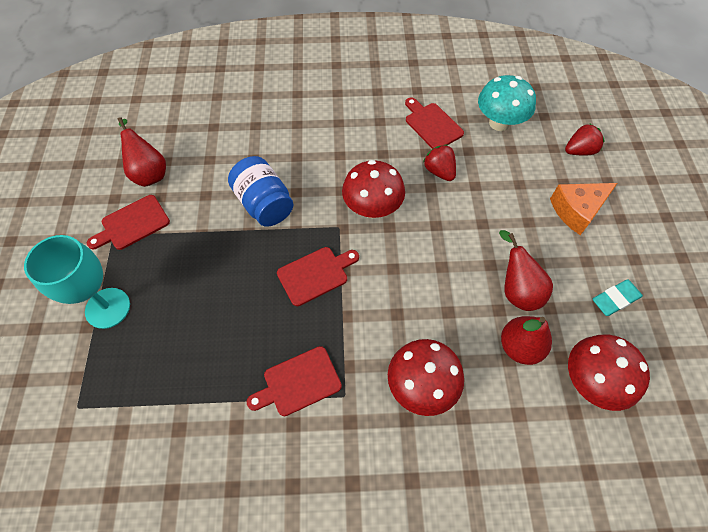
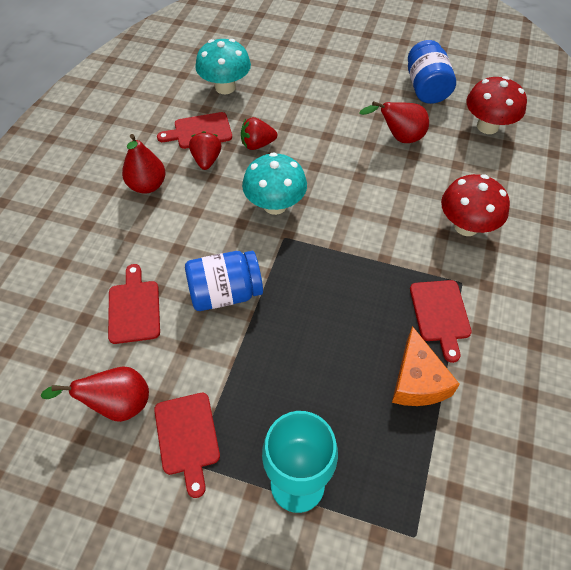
camera: 70 degrees left, 5 degrees down
red cutting board [277,247,359,306] -> red cutting board moved to [108,264,160,344]
red mushroom [342,160,405,218] -> turquoise mushroom [242,152,307,215]
red pear [501,316,552,365] -> red pear moved to [122,134,165,194]
orange cheese [550,183,617,235] -> orange cheese moved to [392,326,460,406]
red strawberry [565,123,605,156] -> red strawberry moved to [189,131,221,170]
turquoise eraser [593,279,643,316] -> blue jar [408,40,456,104]

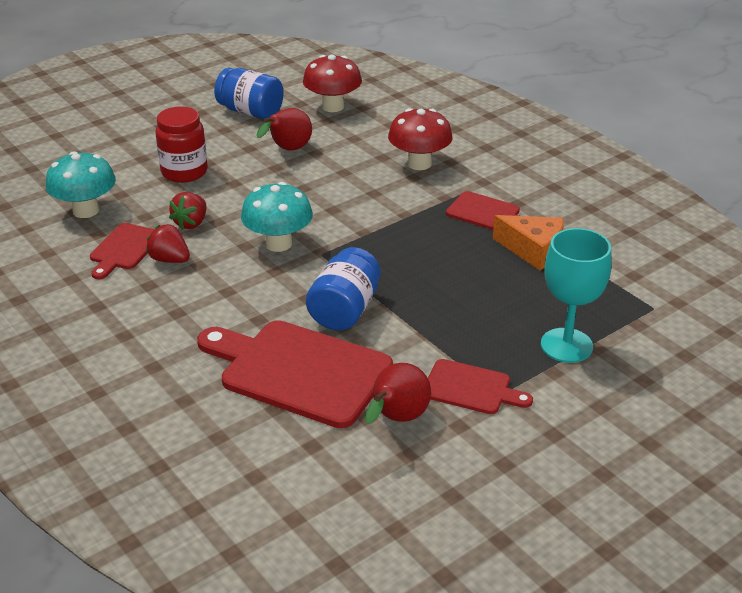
camera: 55 degrees left, 20 degrees down
red cutting board [108,264,160,344] -> red cutting board [197,320,393,428], size x1.90
red pear [122,134,165,194] -> none
none -> red jar [155,107,207,183]

